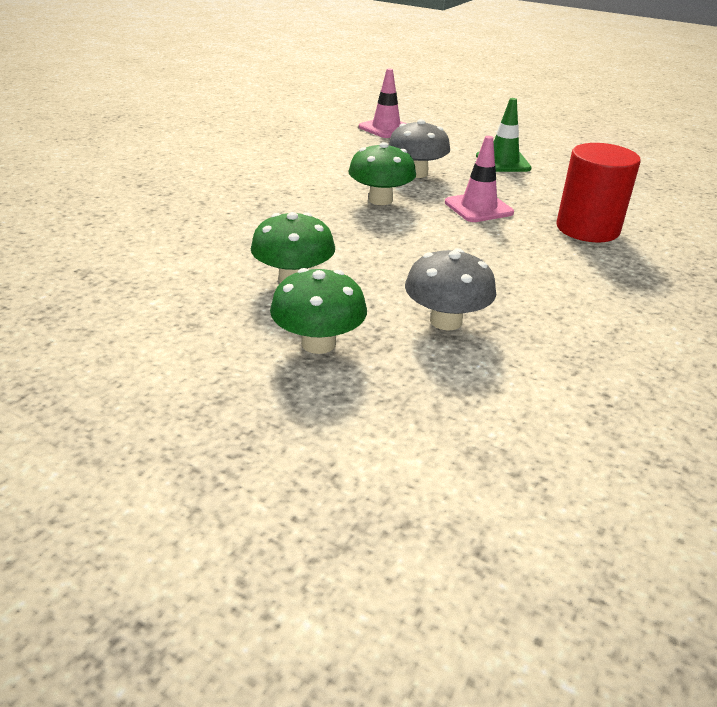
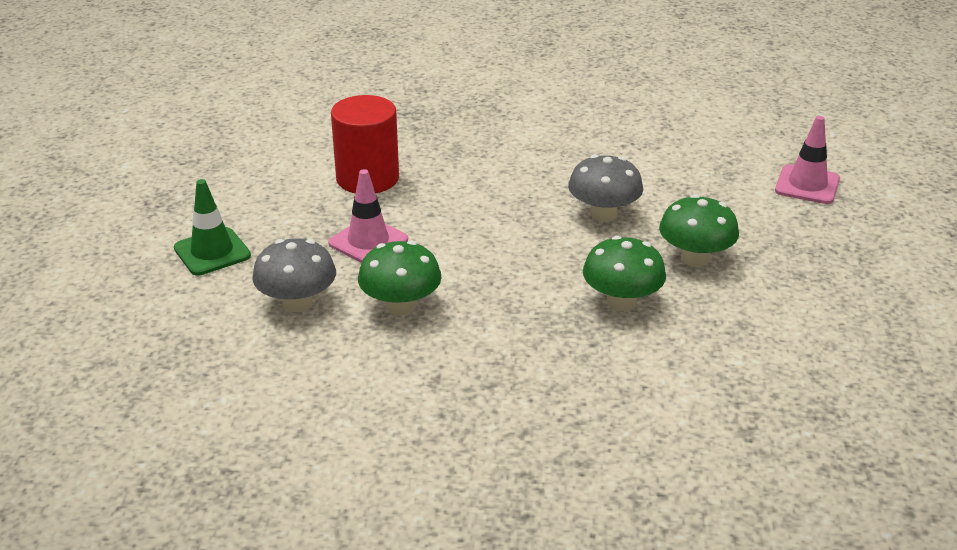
camera: 115 degrees left, 0 degrees up
pink traffic cone [359,68,407,138] -> pink traffic cone moved to [775,116,840,204]

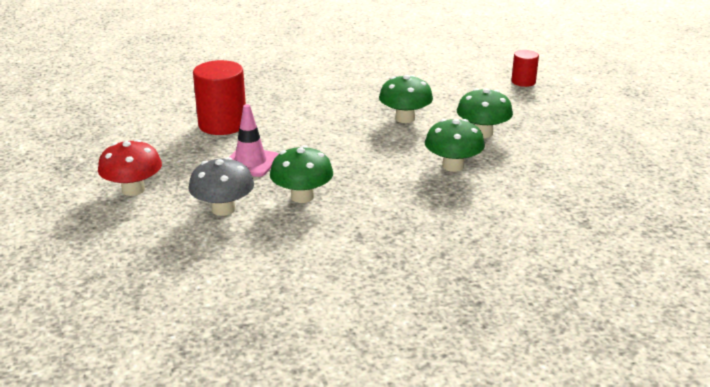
camera: 20 degrees left, 5 degrees down
green traffic cone [174,179,251,275] -> red mushroom [98,139,162,196]
grey mushroom [568,154,643,222] -> green mushroom [379,75,433,123]
pink traffic cone [775,116,840,204] -> red cylinder [511,50,539,87]

